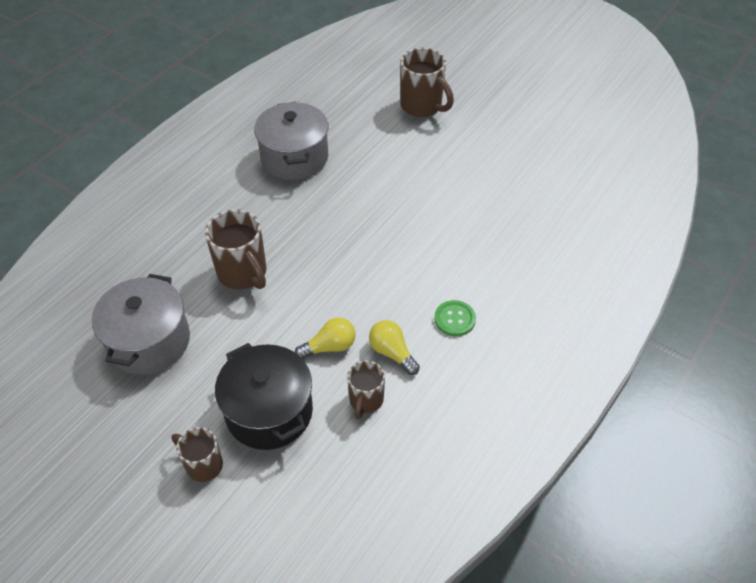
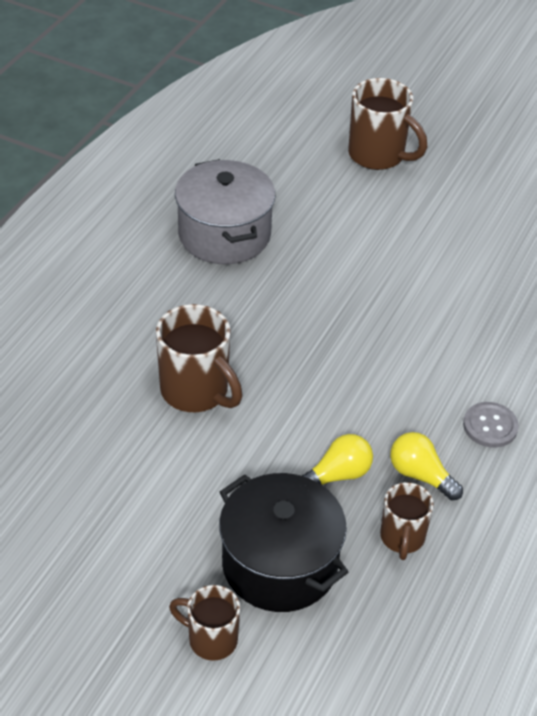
camera: 10 degrees left, 5 degrees down
grey pot [92,274,190,375] -> none
green button [434,300,476,336] -> grey button [463,402,519,448]

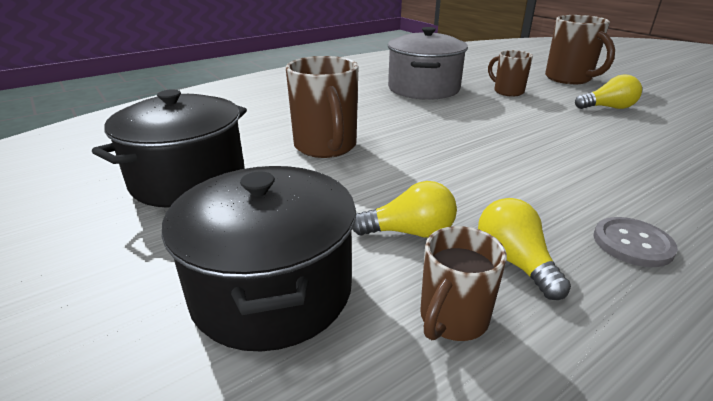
camera: 30 degrees right, 15 degrees down
brown mug [169,585,240,661] -> brown mug moved to [488,50,533,96]
none -> black pot [92,89,247,208]
none -> yellow light bulb [575,74,642,109]

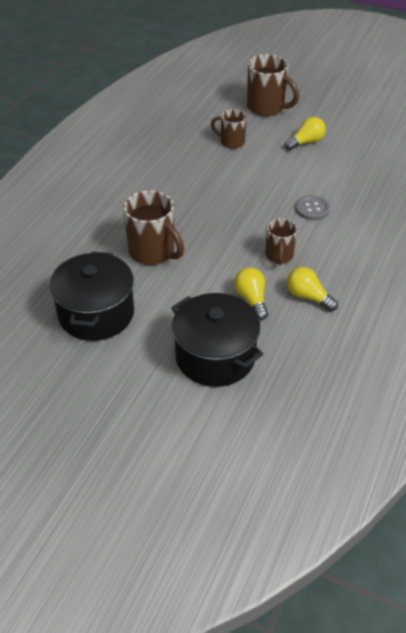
camera: 30 degrees left, 15 degrees up
yellow light bulb [352,181,457,238] -> yellow light bulb turned 75 degrees counterclockwise [234,267,268,320]
grey pot [388,27,468,100] -> none
brown mug [420,226,507,341] -> brown mug moved to [265,218,297,265]
grey button [594,217,678,267] -> grey button moved to [296,196,330,220]

